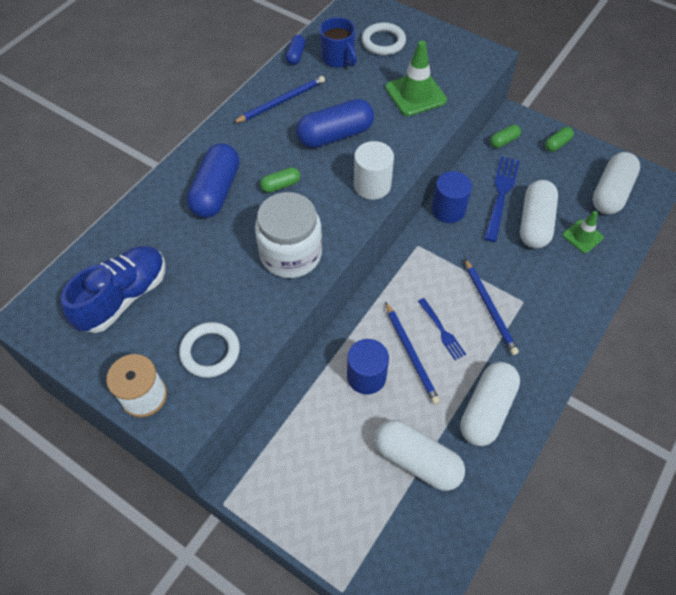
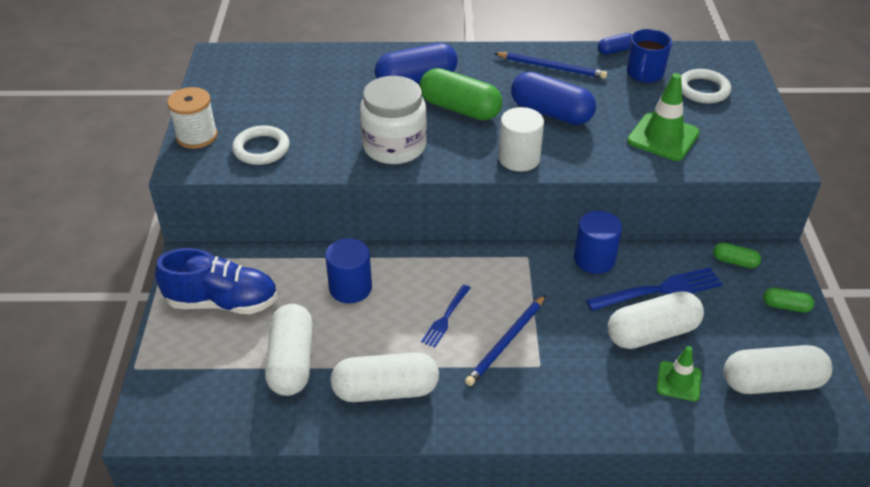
camera: 55 degrees right, 15 degrees down
blue shoe [61,246,165,333] -> blue shoe moved to [155,248,278,314]
green capsule [260,167,300,193] -> green capsule [420,68,502,121], size x2.03
blue pencil [385,301,440,404] -> none

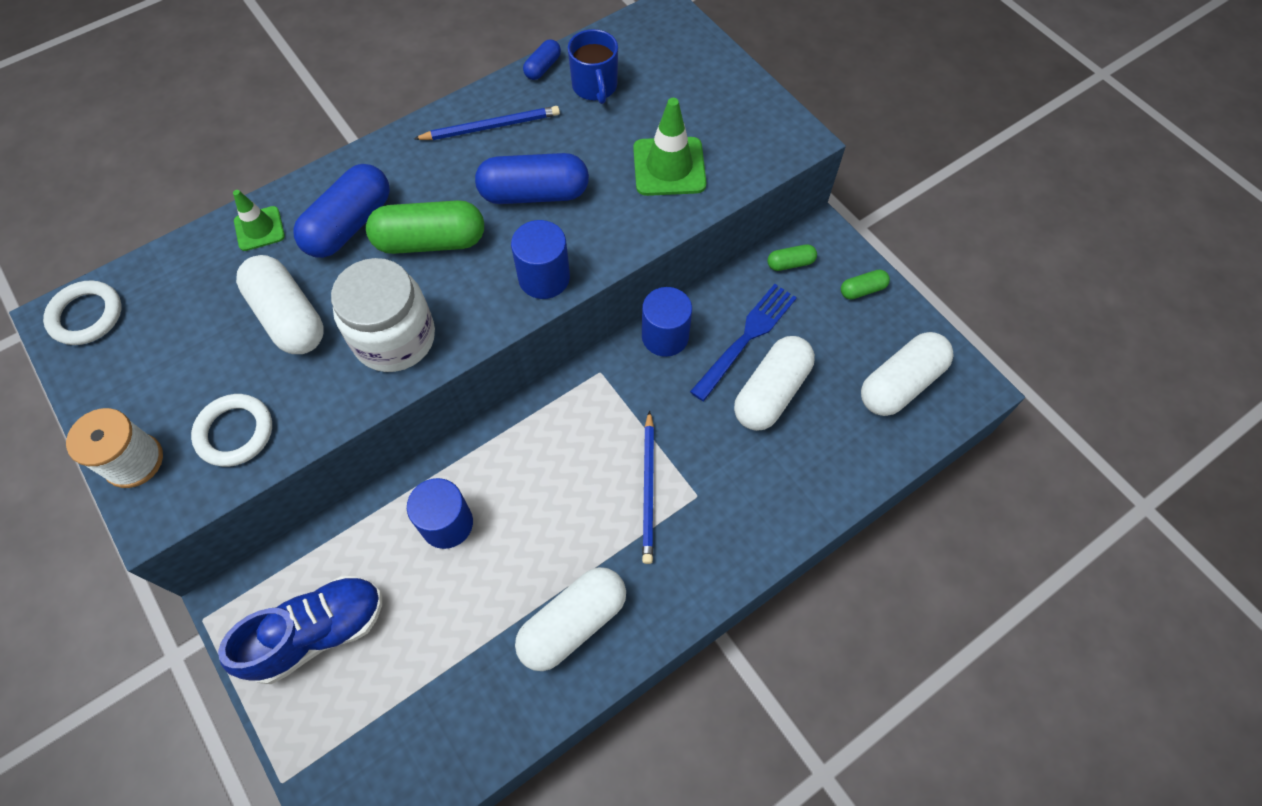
camera: 35 degrees left, 20 degrees up
white capsule [265,304,313,396] -> white capsule moved to [236,255,324,354]
blue fork [421,285,470,347] -> none
white cylinder [499,107,544,172] -> blue cylinder [511,220,570,299]
green traffic cone [657,346,701,401] -> green traffic cone moved to [233,190,285,251]
white ring [681,69,731,103] -> white ring moved to [43,280,121,345]

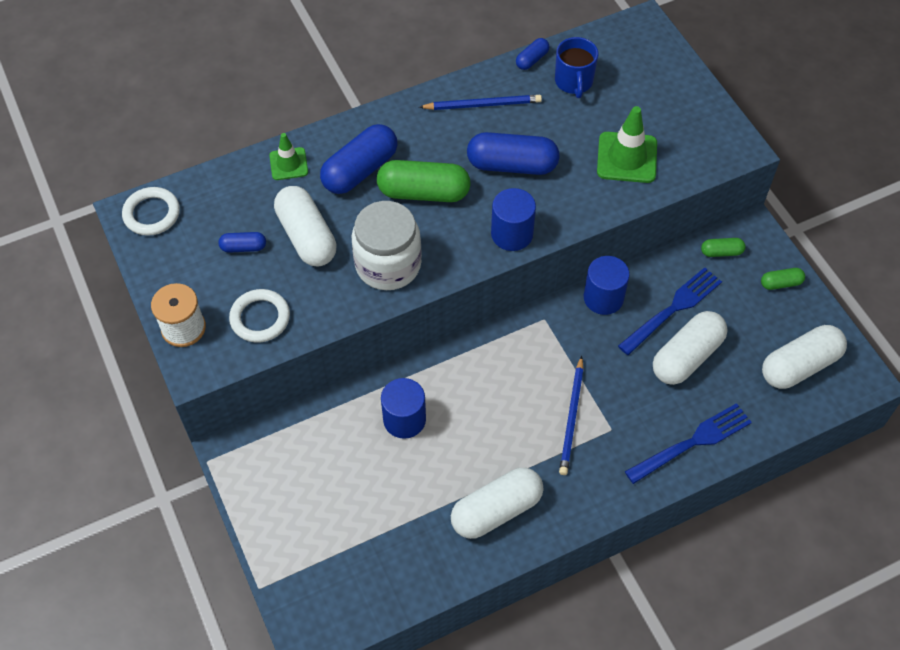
camera: 10 degrees right, 5 degrees down
blue shoe [218,576,382,684] -> none
none -> blue capsule [219,232,266,253]
none -> blue fork [625,403,752,484]

